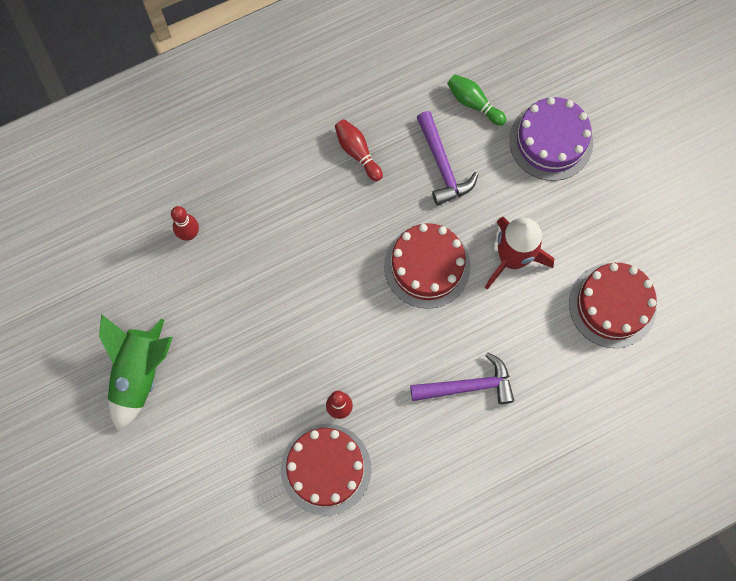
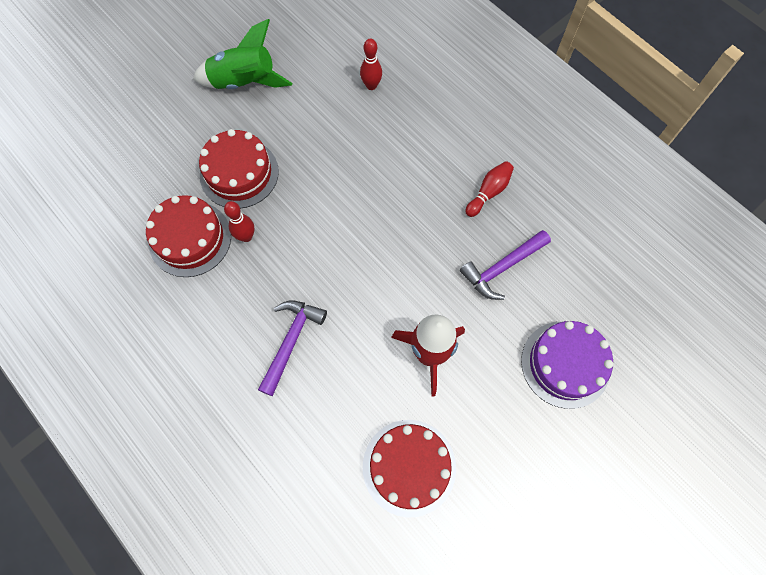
camera: 75 degrees right, 5 degrees down
red cake [384,223,471,309] -> red cake moved to [199,129,279,209]
purple hammer [410,353,514,404] -> purple hammer turned 135 degrees counterclockwise [258,301,327,396]
green bowling pin [447,74,506,126] -> none

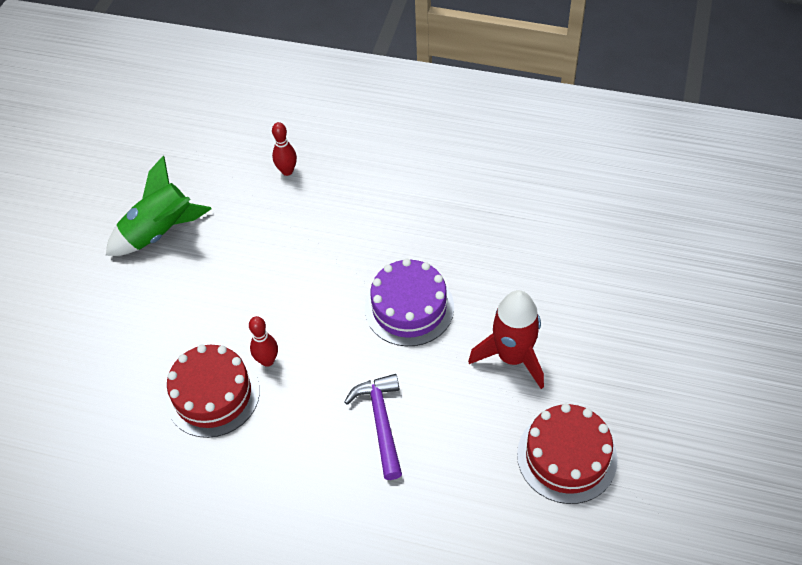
camera: 30 degrees left, 15 degrees down
red cake [199,129,279,209] -> none
purple hammer [460,230,551,300] -> none
red bowling pin [465,161,514,217] -> none
purple cake [521,321,613,409] -> purple cake moved to [365,258,454,346]

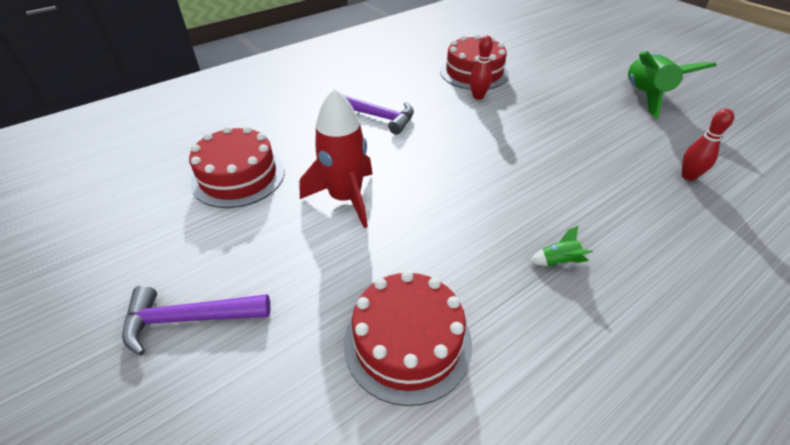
camera: 125 degrees right, 10 degrees down
purple cake [365,258,454,346] -> none
none -> purple hammer [122,286,270,355]
none -> red cake [344,271,472,406]
none -> green rocket [529,225,593,266]

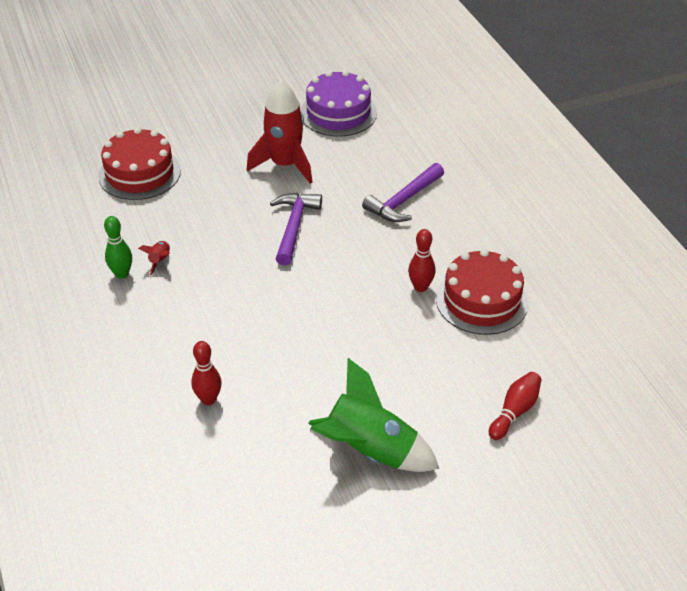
camera: 105 degrees right, 0 degrees up
purple hammer [122,286,270,355] -> purple hammer moved to [270,193,322,265]
red cake [189,126,285,208] -> purple cake [300,70,377,137]
green rocket [529,225,593,266] -> red rocket [138,241,170,275]
none -> green bowling pin [104,216,132,279]
none -> red bowling pin [489,372,542,440]

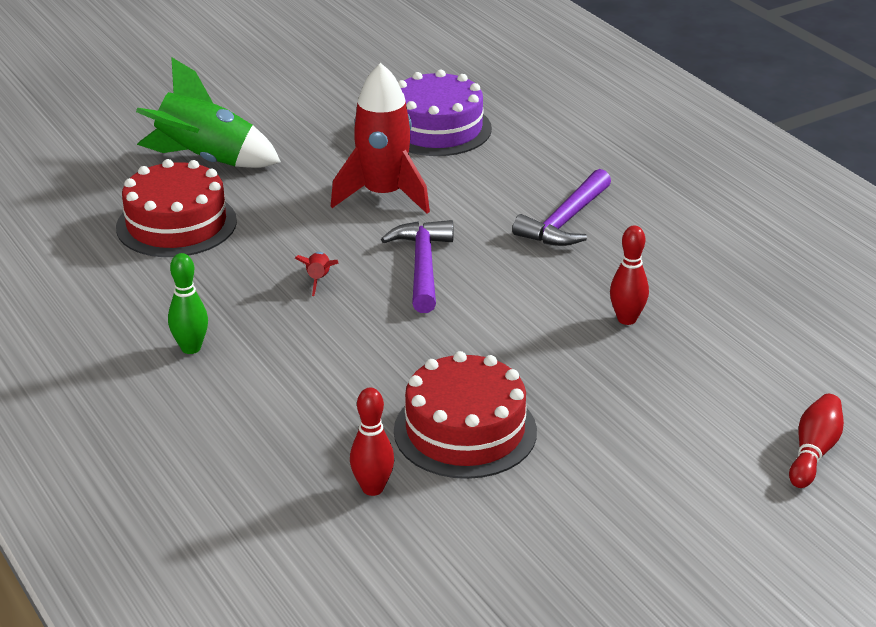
camera: 10 degrees left, 10 degrees down
red rocket [138,241,170,275] -> red rocket moved to [295,252,339,296]
green rocket [308,358,439,472] -> green rocket moved to [136,58,281,168]
red cake [436,249,529,335] -> red cake moved to [394,351,537,479]

